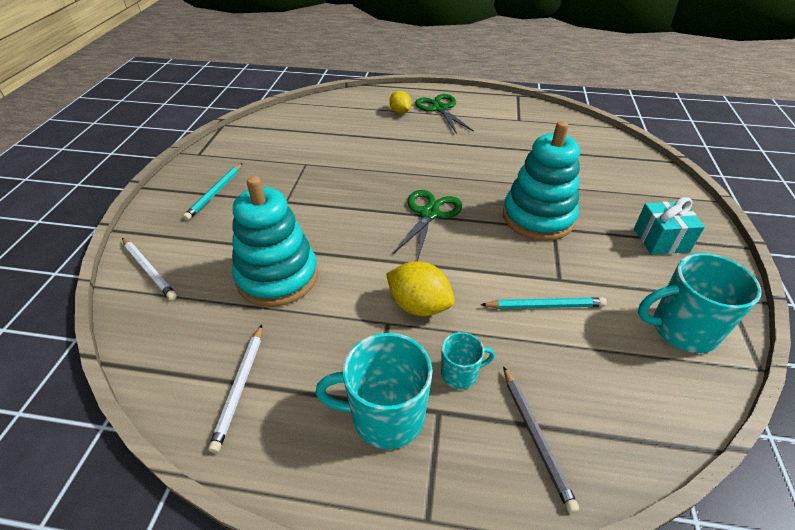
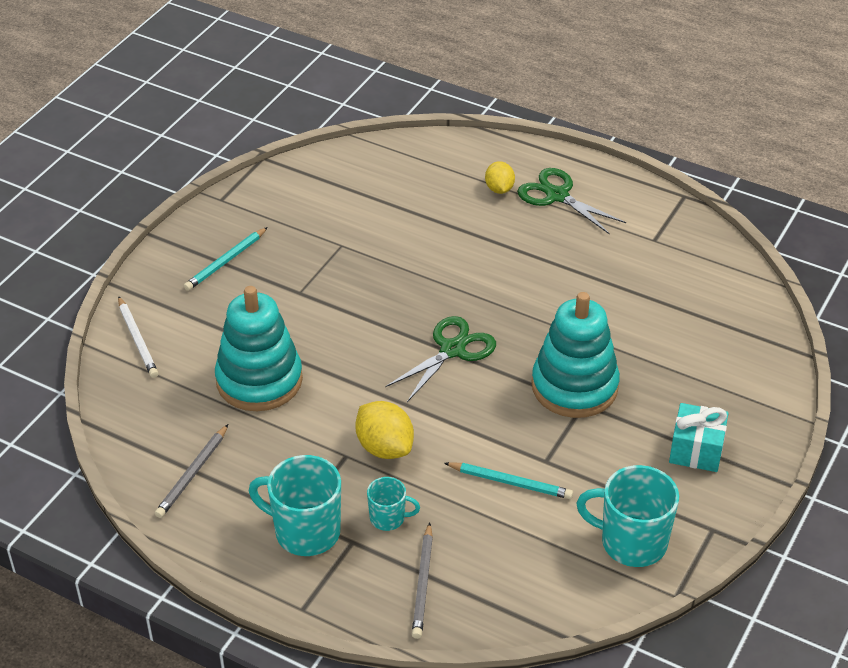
camera: 20 degrees right, 0 degrees up
white pencil [208,325,262,453] -> grey pencil [155,424,228,518]
green scissors [415,94,474,134] -> green scissors turned 45 degrees counterclockwise [517,168,626,235]

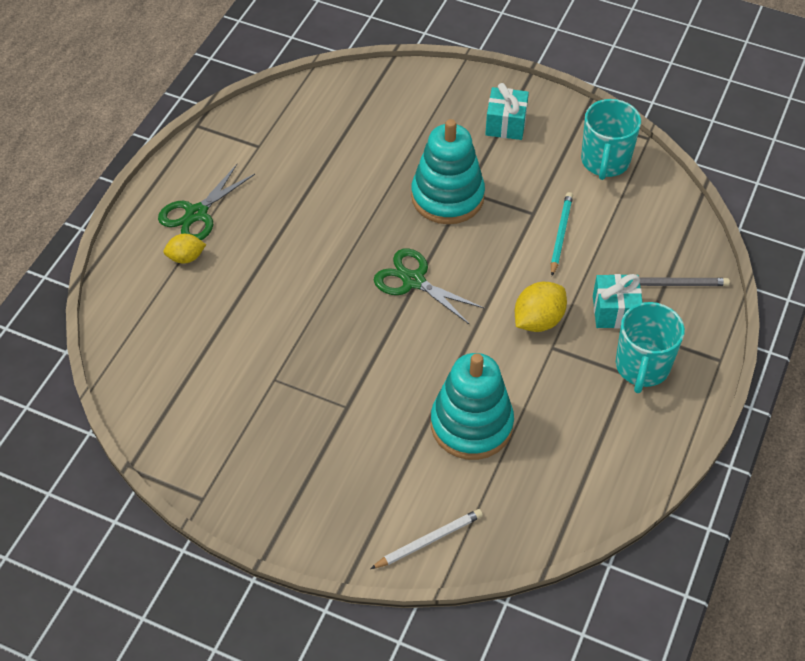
camera: 95 degrees left, 10 degrees up
grey pencil [155,424,228,518] -> none
turquoise pencil [184,227,268,291] -> none
turquoise mug [367,477,420,531] -> turquoise gift [593,274,643,328]

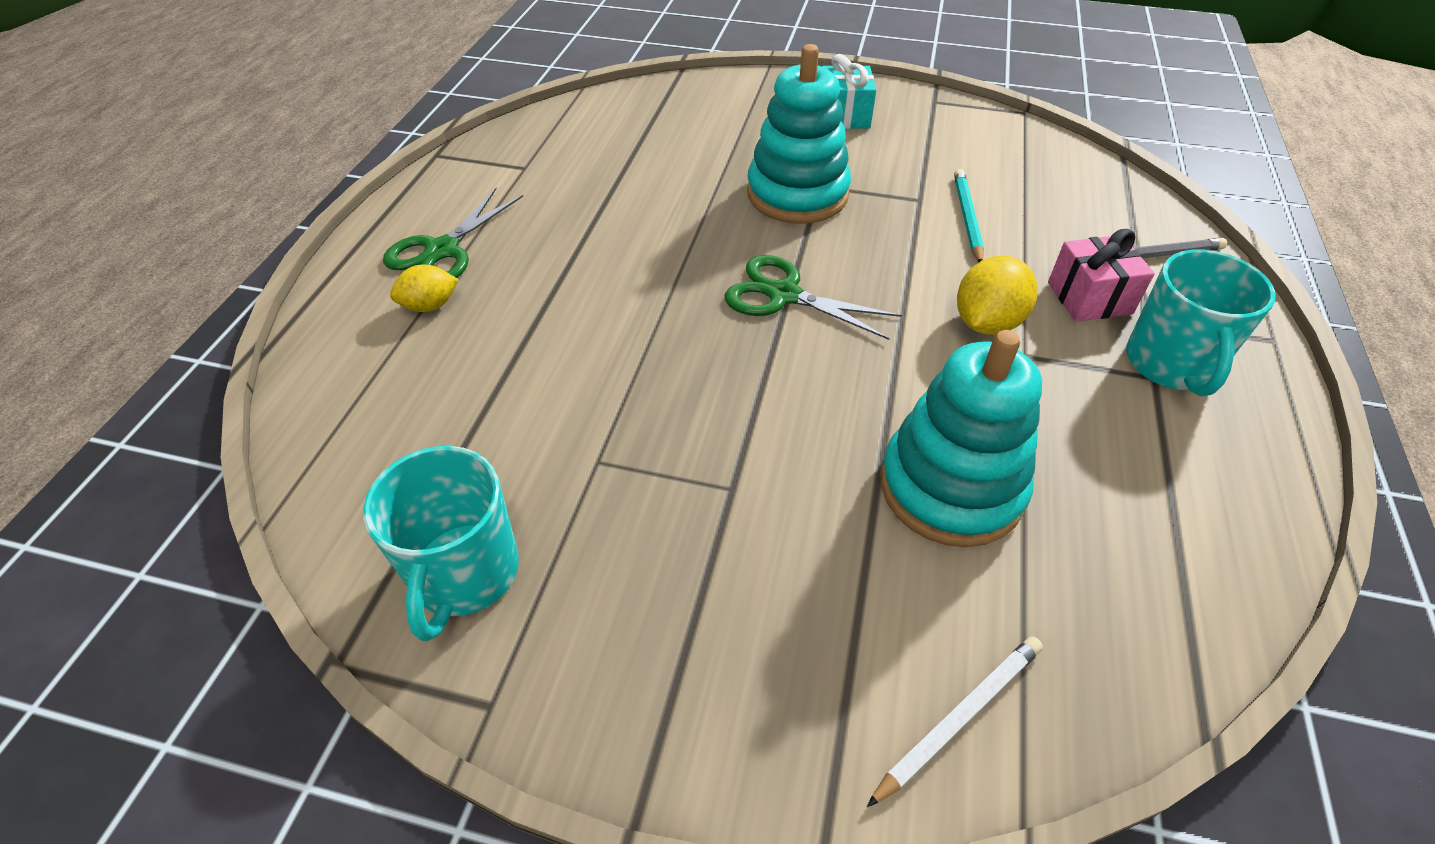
camera: 10 degrees left, 5 degrees down
turquoise mug [581,99,641,180] -> turquoise mug moved to [363,446,519,641]
turquoise gift [593,274,643,328] -> pink gift [1048,229,1155,322]

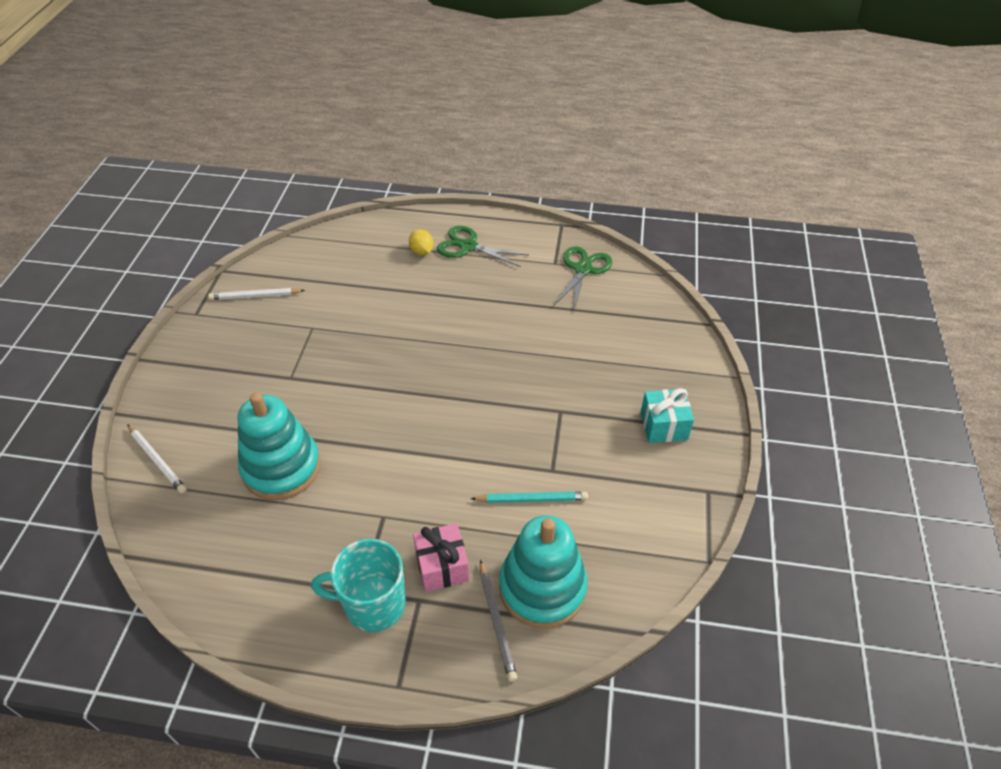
camera: 85 degrees right, 0 degrees up
turquoise mug [363,446,519,641] -> white pencil [208,288,305,300]
green scissors [725,255,902,340] -> green scissors moved to [553,246,612,312]
turquoise stacking toy [747,44,851,224] -> turquoise stacking toy moved to [499,515,588,629]
yellow lemon [957,256,1037,335] -> none

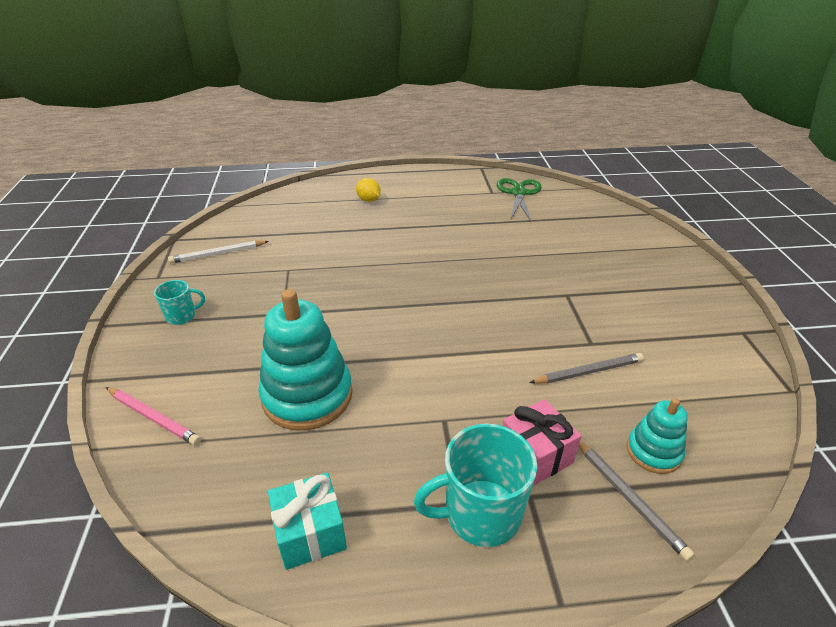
camera: 15 degrees left, 10 degrees down
white pencil [127,424,187,493] -> pink pencil [106,387,201,445]
green scissors [437,226,529,267] -> none
turquoise pencil [471,492,588,503] -> grey pencil [529,353,644,384]
turquoise stacking toy [499,515,588,629] -> turquoise stacking toy [627,398,688,474], size x0.54
turquoise gift [641,388,694,443] -> turquoise gift moved to [268,472,347,570]
none -> turquoise mug [154,280,205,325]

